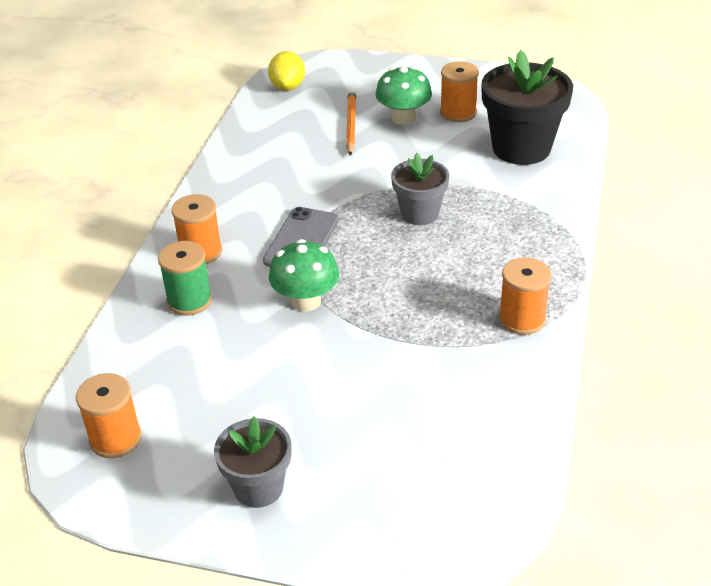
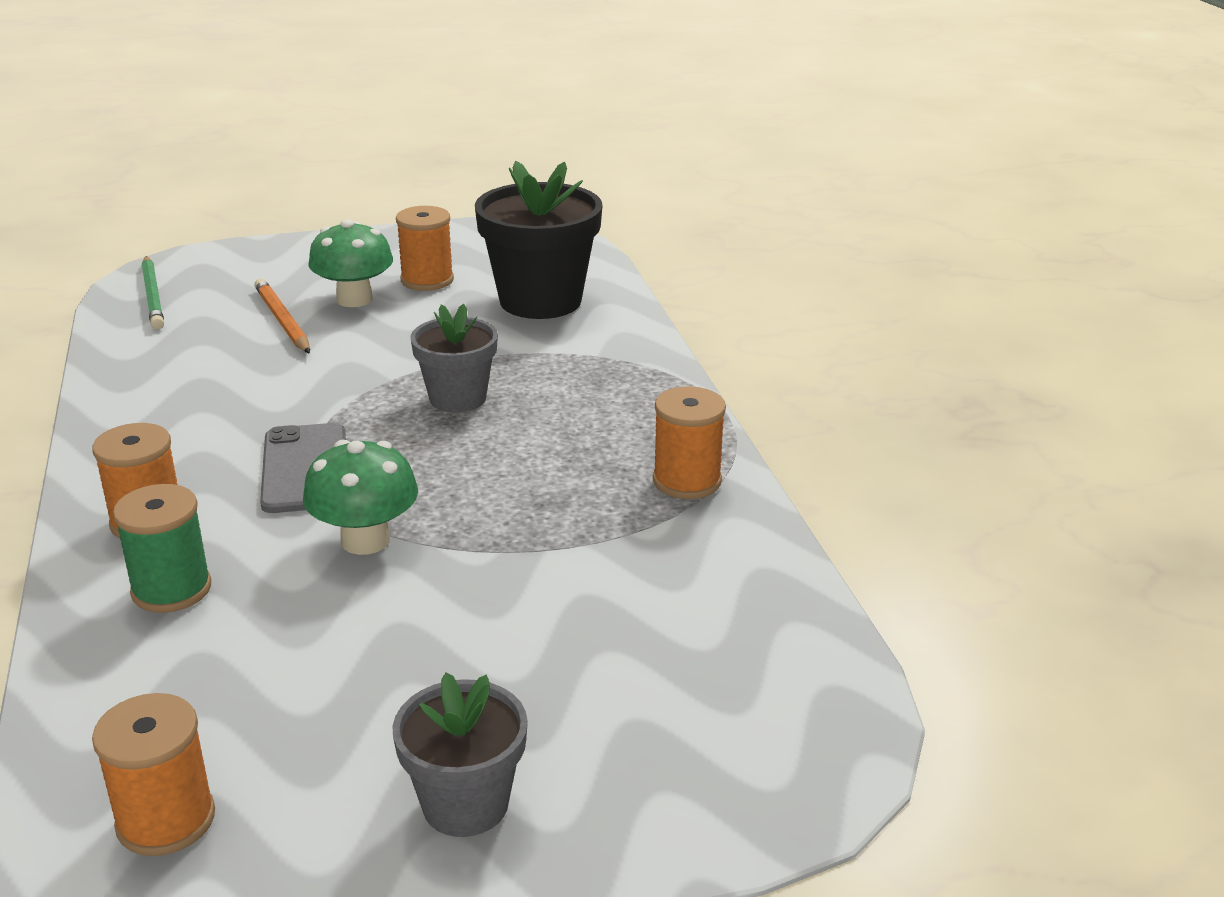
camera: 30 degrees left, 10 degrees down
yellow lemon [268,51,305,91] -> green pencil [142,256,164,329]

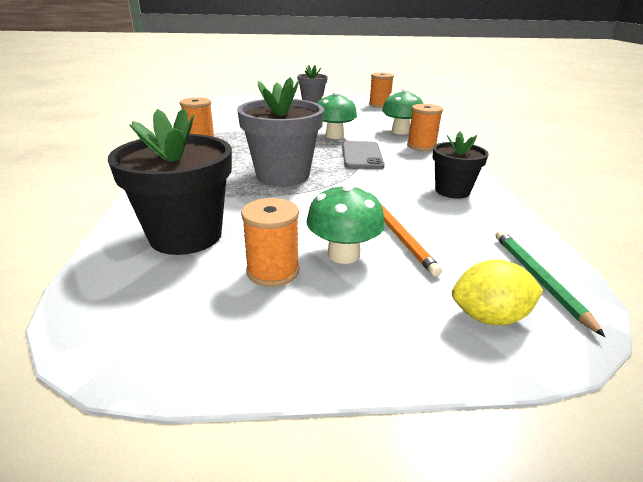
camera: 170 degrees left, 0 degrees up
green spool [113,484,211,613] -> green mushroom [382,89,423,135]
grey flower pot [410,304,498,413] -> grey flower pot [237,77,324,186], size x1.66
none -> black flower pot [432,132,489,199]
none -> yellow lemon [452,259,543,325]

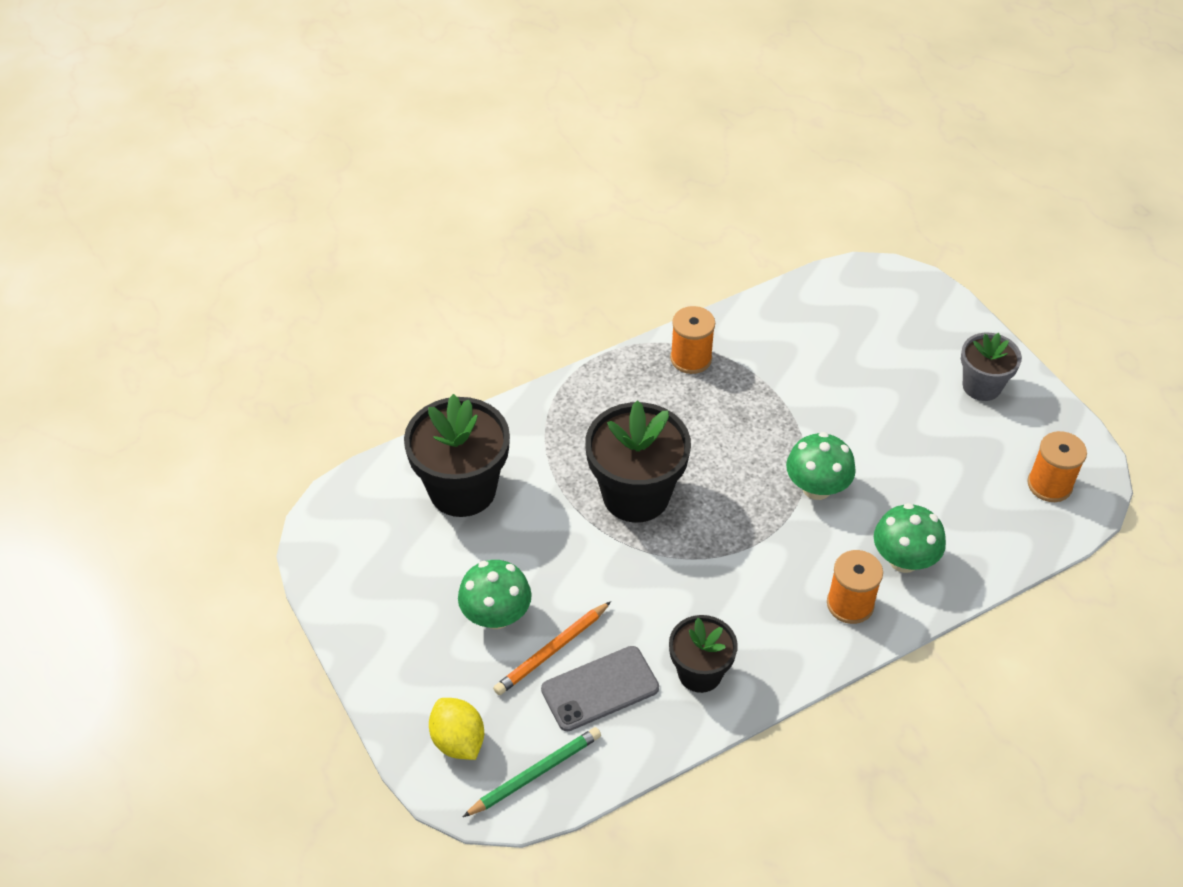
camera: 65 degrees right, 20 degrees up
grey flower pot [237,77,324,186] -> black flower pot [585,400,691,522]
orange spool [241,198,300,287] -> none
grey phone [342,141,385,169] -> grey phone moved to [541,646,659,731]

